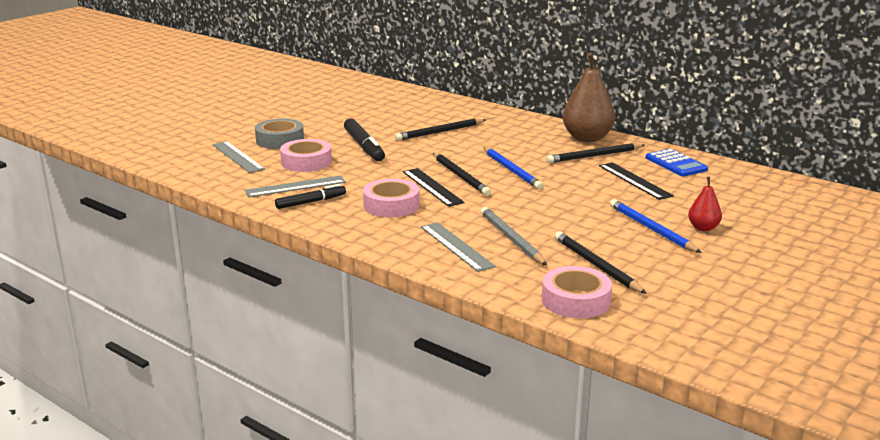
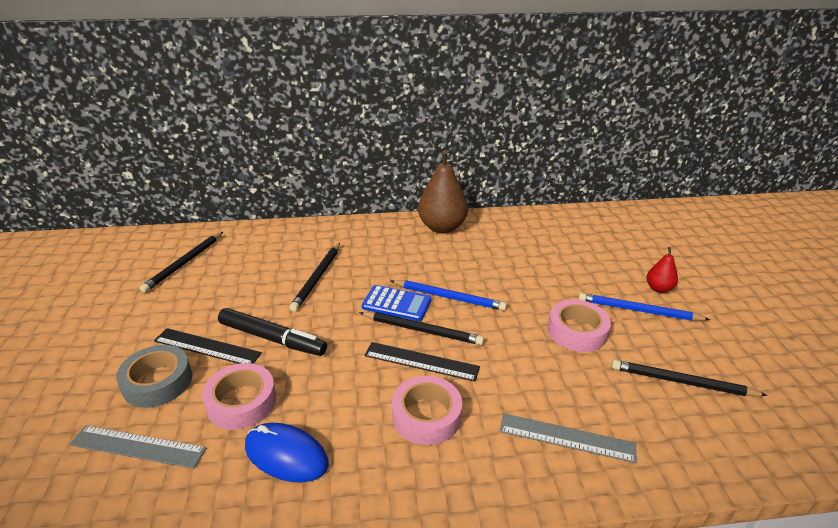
camera: 45 degrees left, 10 degrees up
grey ruler [245,175,346,197] -> blue mouse [245,423,329,483]
black marker [275,184,346,209] -> none
grey pencil [481,207,547,265] -> none
pink tape [542,266,612,318] -> pink tape moved to [548,299,611,352]
black pencil [546,143,645,163] -> black pencil moved to [140,232,223,293]
black ruler [599,162,674,200] -> black ruler moved to [154,328,262,364]
blue calculator [646,149,708,176] -> blue calculator moved to [362,285,431,321]

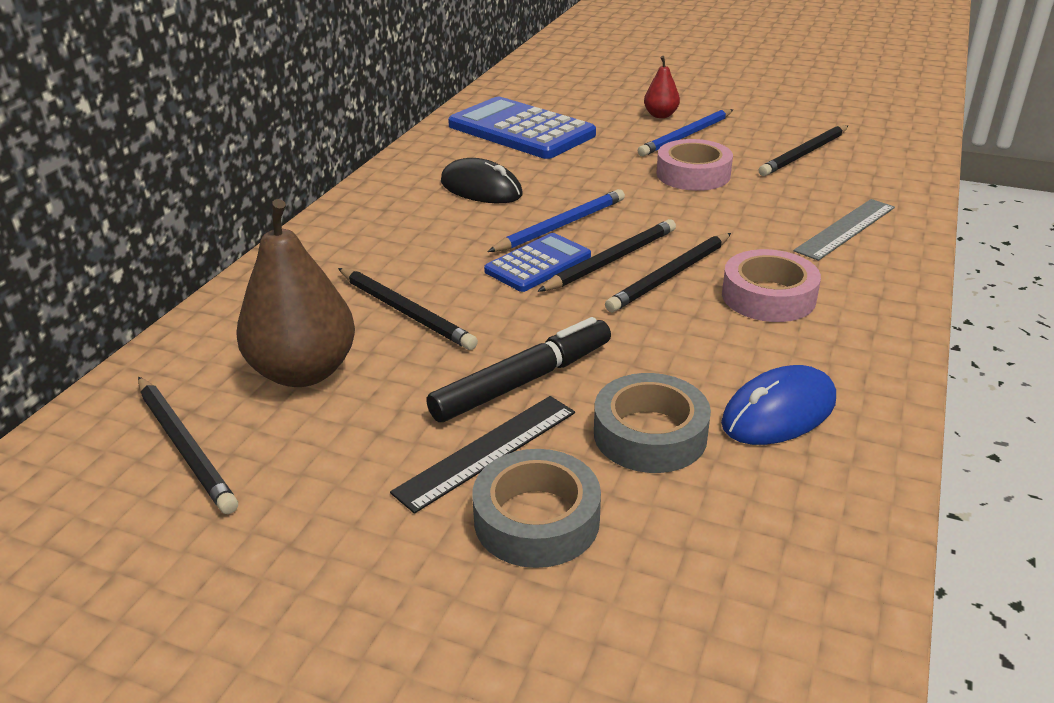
camera: 60 degrees left, 0 degrees up
grey ruler [69,426,206,469] -> none
pink tape [202,363,276,430] -> grey tape [594,373,711,473]
black ruler [364,342,480,382] -> black pencil [605,233,731,312]
brown pear [418,150,468,233] -> brown pear moved to [236,199,355,387]
none -> black mouse [441,158,523,203]
none -> blue calculator [448,97,596,159]

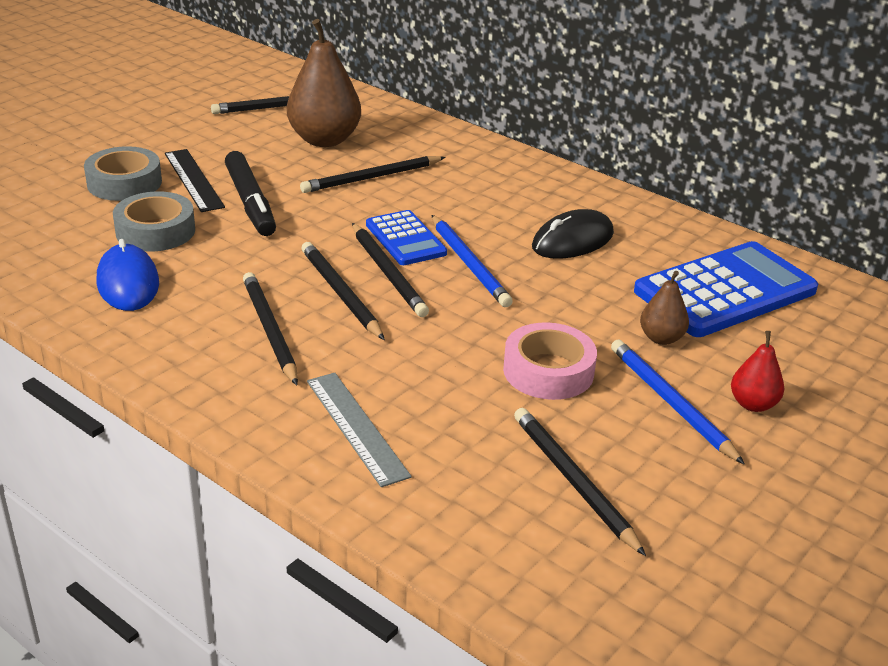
camera: 105 degrees right, 0 degrees up
pink tape [722,249,821,322] -> black pencil [243,272,298,385]
none -> brown pear [640,271,689,345]

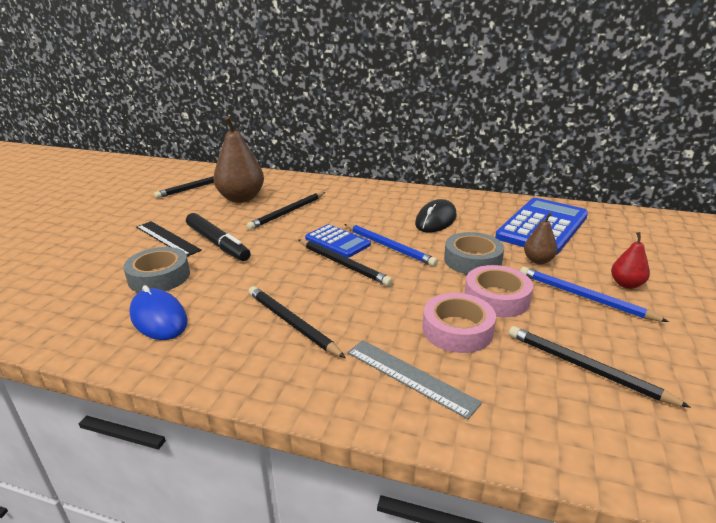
camera: 20 degrees left, 5 degrees down
grey tape [84,146,162,201] -> grey tape moved to [444,232,504,274]
black pencil [301,242,385,340] -> none
none -> pink tape [422,293,496,353]

